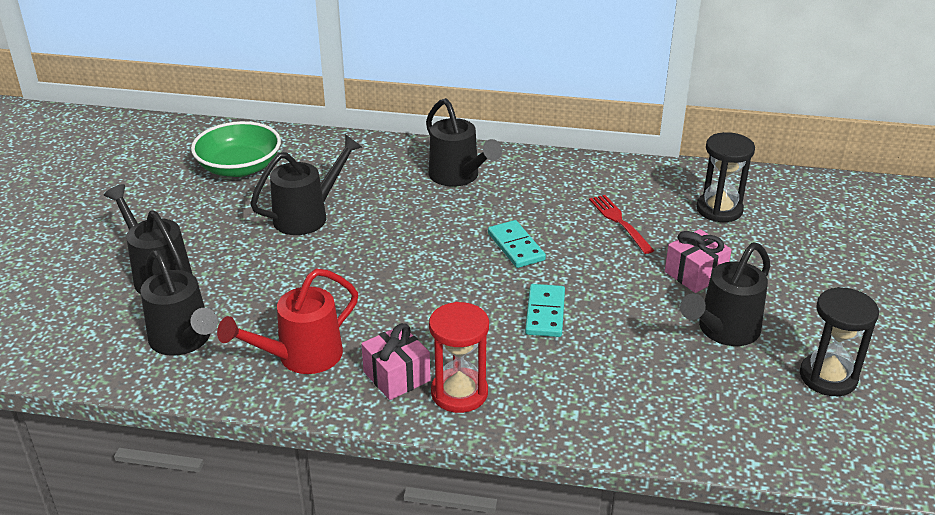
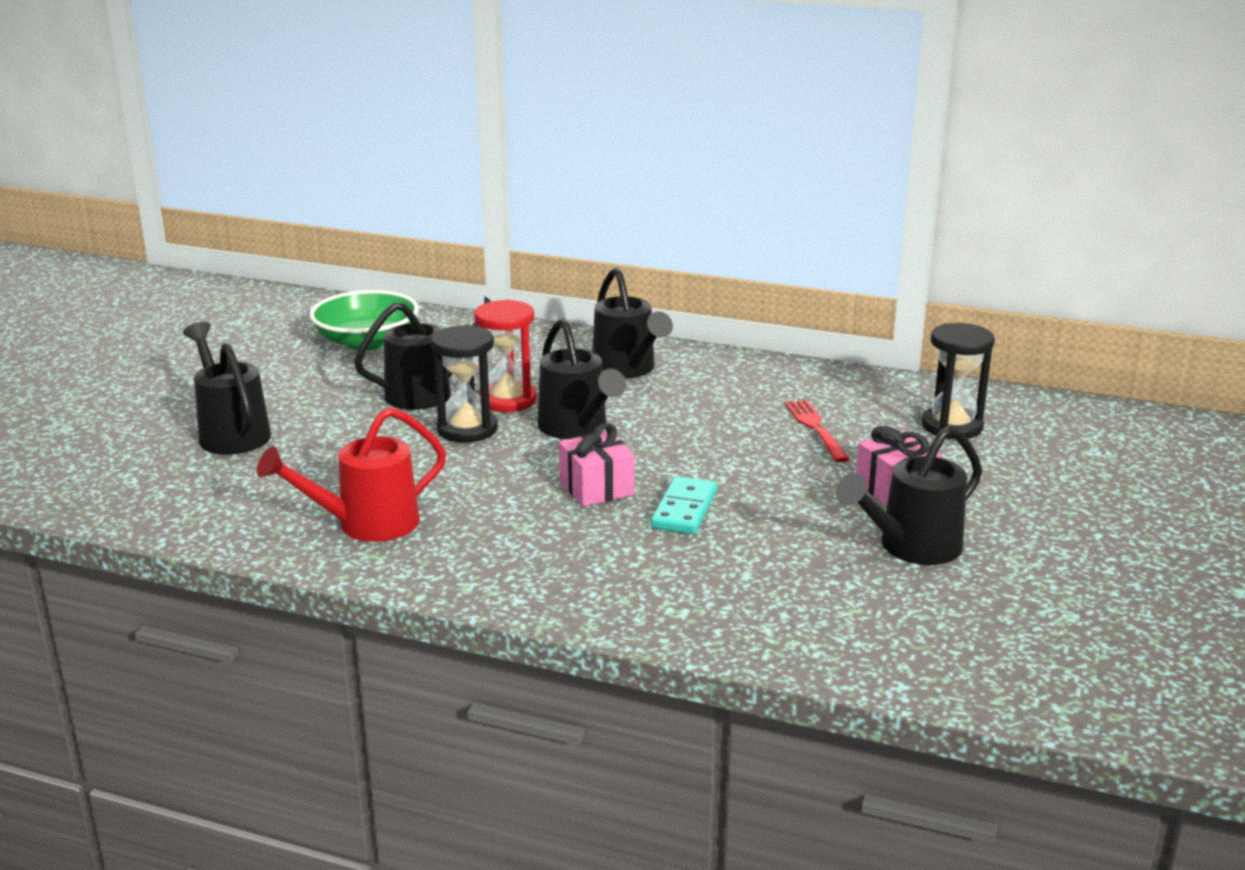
camera: 10 degrees right, 10 degrees down
black watering can [140,250,218,356] -> black watering can moved to [538,318,626,439]
pink gift [361,323,431,400] -> pink gift moved to [559,423,635,507]
red hourglass [429,302,489,413] -> red hourglass moved to [474,300,537,412]
turquoise domino [488,220,546,268] -> none
black hourglass [800,287,879,396] -> black hourglass moved to [431,325,498,442]

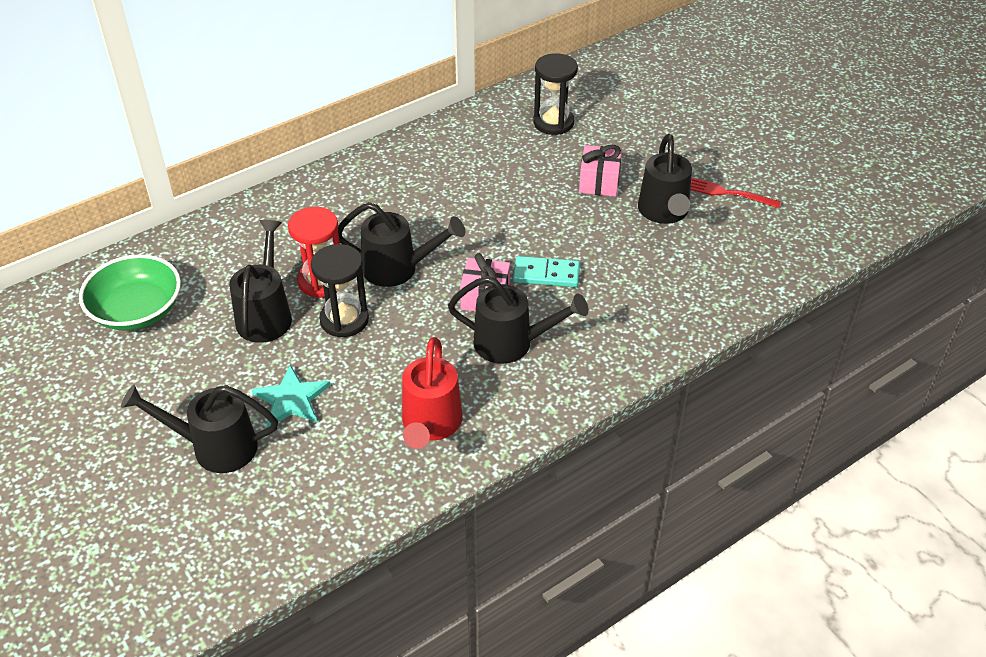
camera: 55 degrees left, 20 degrees up
black watering can [592,267,673,378] -> black watering can moved to [448,276,589,364]
turquoise domino [651,476,717,534] -> turquoise domino turned 45 degrees counterclockwise [513,256,580,287]
red fork [785,400,849,462] -> red fork moved to [690,177,781,208]
none -> turquoise star [251,365,331,427]

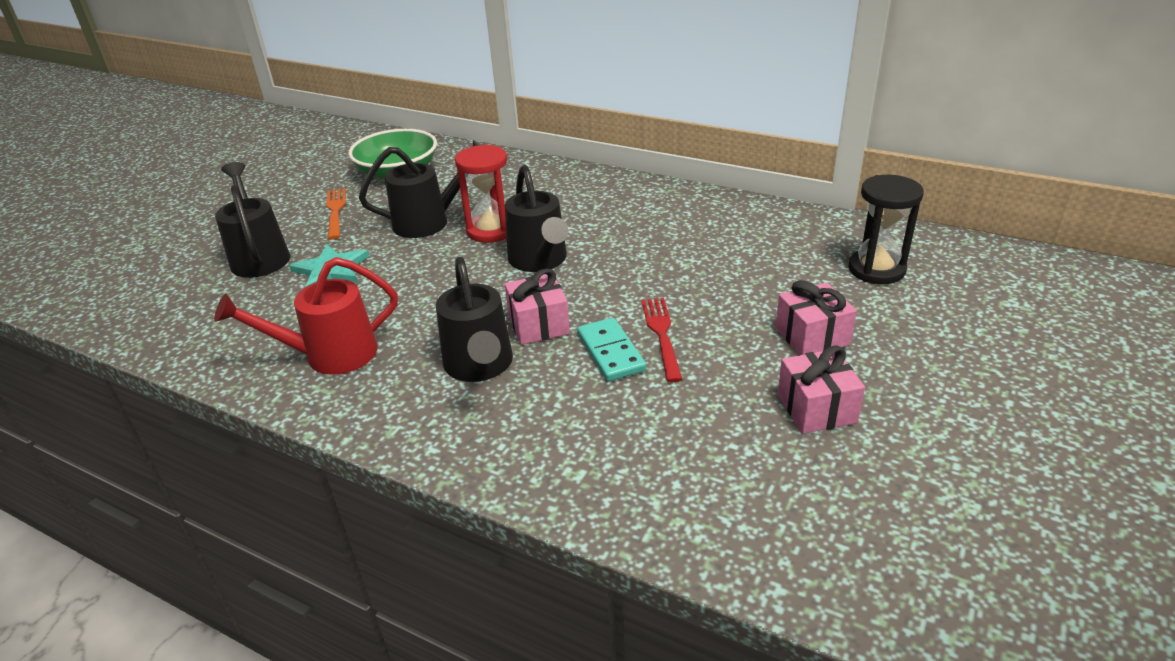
camera: 65 degrees right, 10 degrees down
black hourglass [311,244,369,337] -> none
black watering can [638,134,692,224] -> pink gift [778,345,865,434]
red fork [690,177,781,208] -> red fork moved to [642,298,683,382]
none -> orange fork [326,188,346,239]

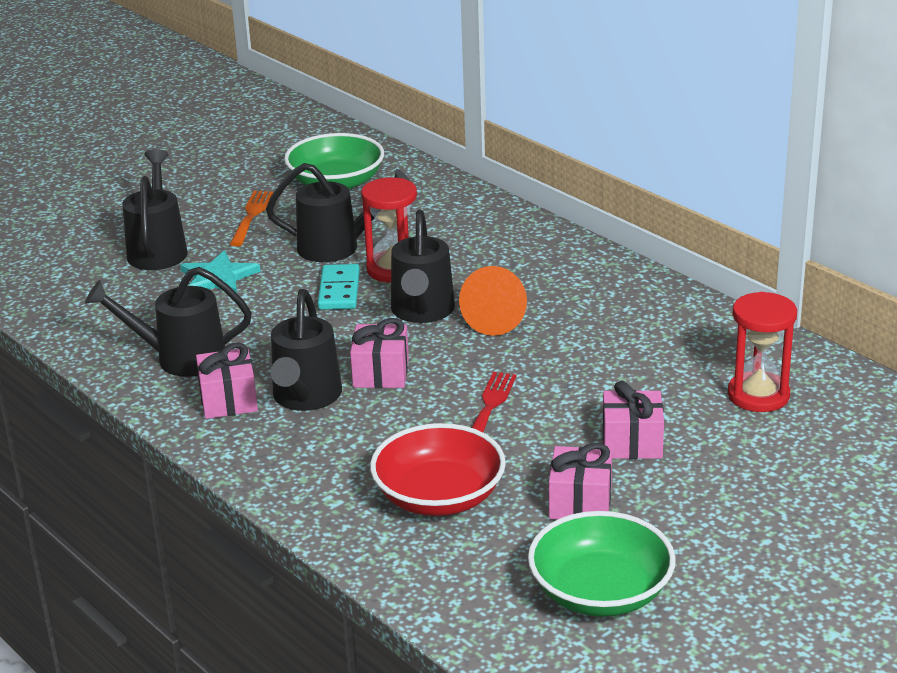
camera: 20 degrees right, 5 degrees down
red watering can [214,257,398,375] -> black watering can [85,267,252,377]
turquoise domino [577,318,646,381] -> turquoise domino moved to [318,264,360,310]
black hourglass [848,175,924,284] -> red hourglass [728,292,797,412]
none -> pink gift [196,342,258,419]
none -> red bowl [370,423,506,516]
none -> orange cone [459,266,527,336]
none -> green bowl [528,511,676,617]

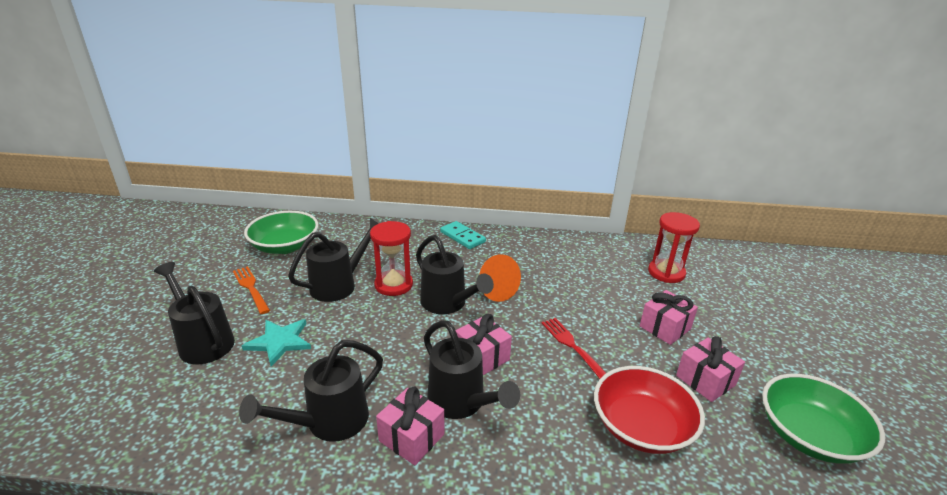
camera: 45 degrees left, 0 degrees up
turquoise domino [318,264,360,310] -> turquoise domino moved to [440,221,486,249]

